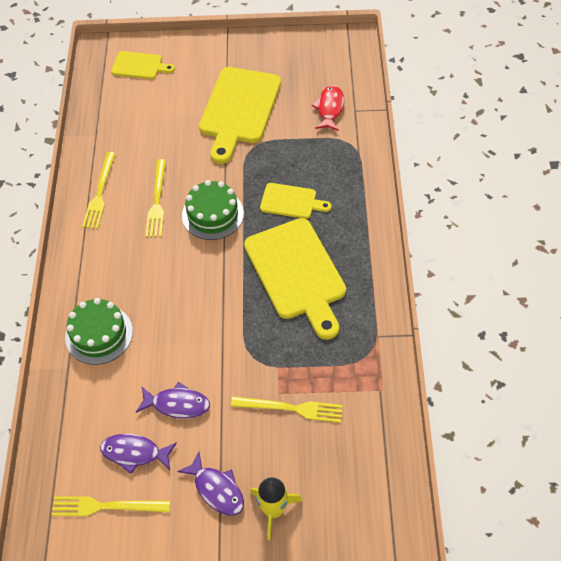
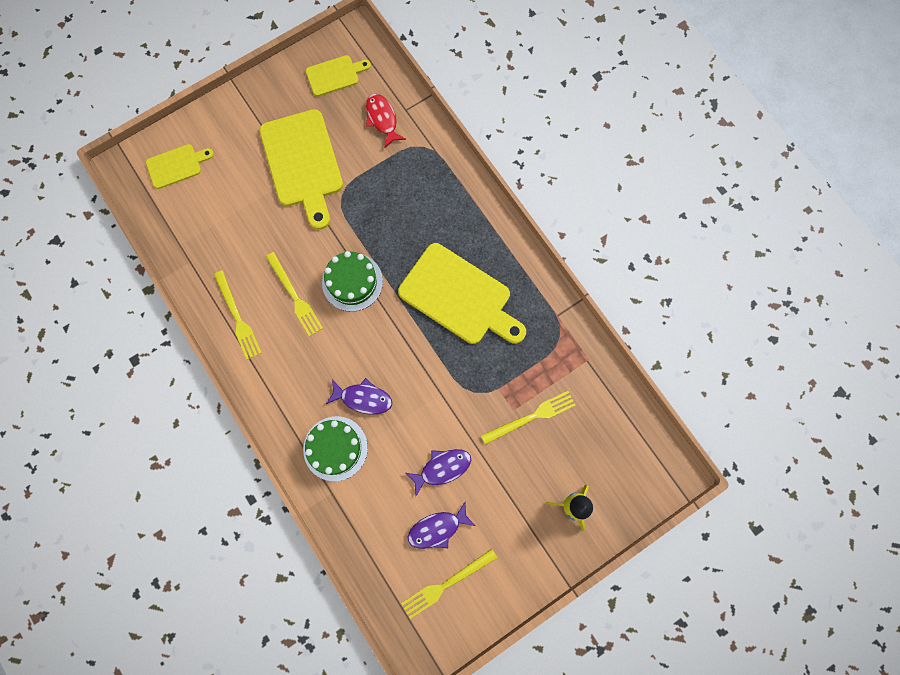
camera: 35 degrees left, 20 degrees up
purple fish [177,452,244,516] -> purple fish moved to [326,378,392,415]
yellow cutting board [260,183,332,219] -> yellow cutting board moved to [306,55,371,96]

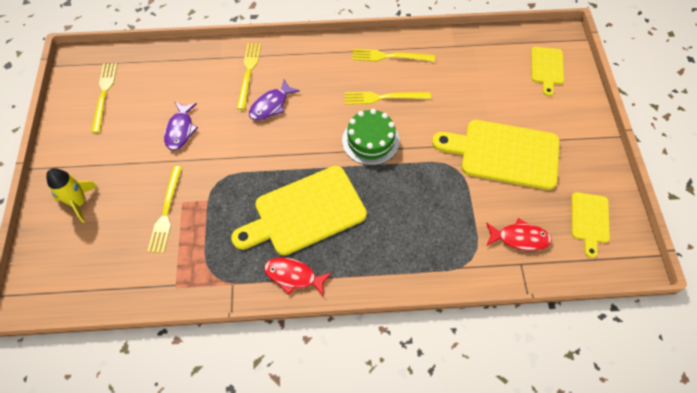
camera: 120 degrees right, 15 degrees down
green cake [303,416,368,481] -> yellow fork [237,43,261,110]
purple fish [408,502,475,549] -> none
none -> red fish [264,258,332,297]

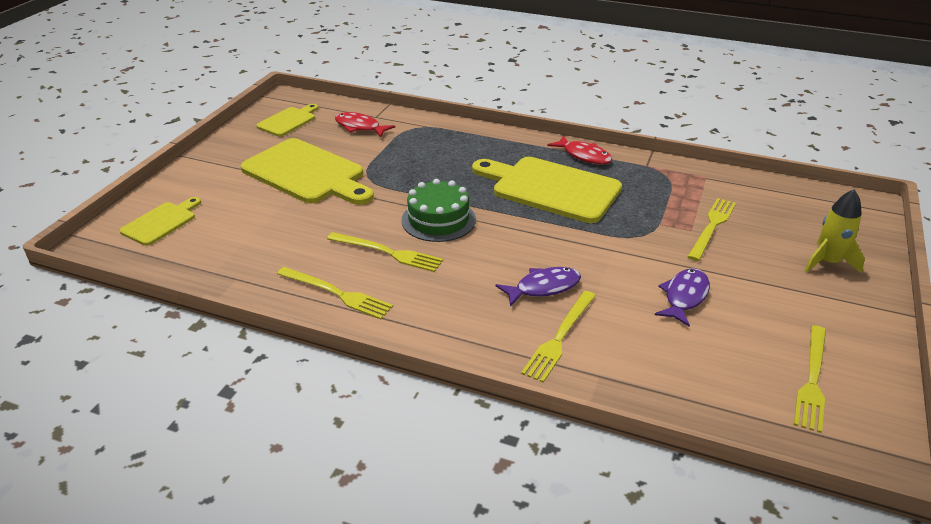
camera: 155 degrees left, 25 degrees down
yellow cutting board [231,166,367,256] -> yellow cutting board turned 150 degrees counterclockwise [472,157,622,223]

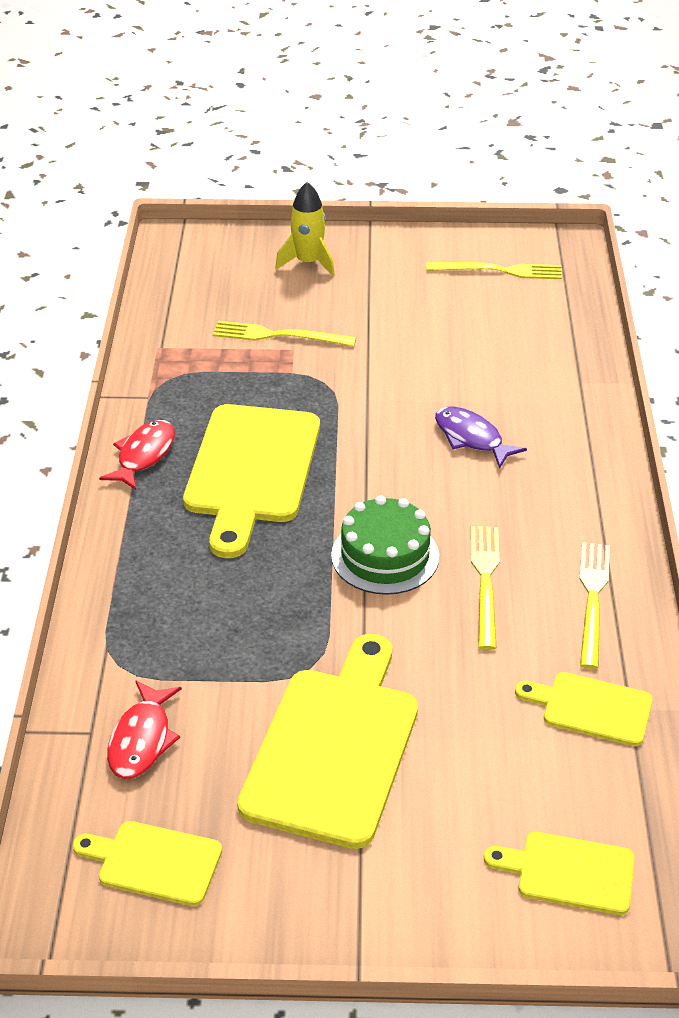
camera: 110 degrees left, 5 degrees up
yellow fork [521,291,596,383] -> none
purple fish [655,268,710,327] -> none
none -> yellow cutting board [515,672,653,746]

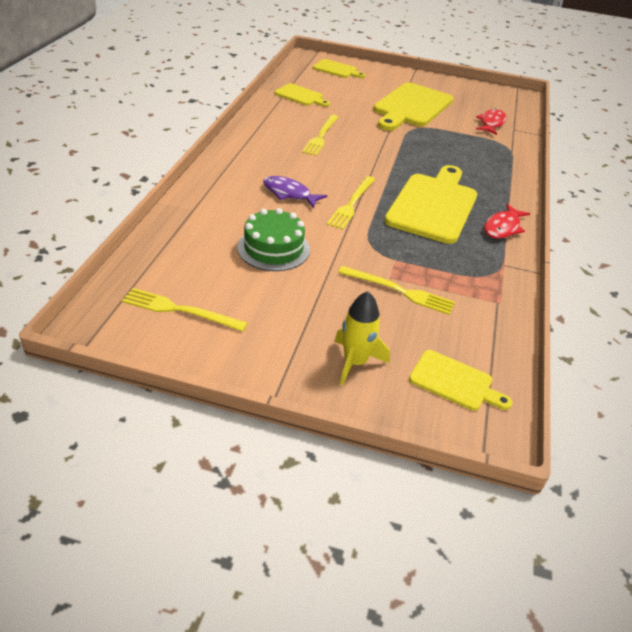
camera: 170 degrees left, 0 degrees up
yellow cutting board [73,821,222,906] -> yellow cutting board moved to [409,350,512,411]
green cake [331,495,439,595] -> green cake moved to [237,208,310,271]
purple fish [435,407,527,469] -> purple fish turned 150 degrees clockwise [263,176,327,208]
yellow fork [579,542,610,669] -> yellow fork moved to [327,176,375,230]

